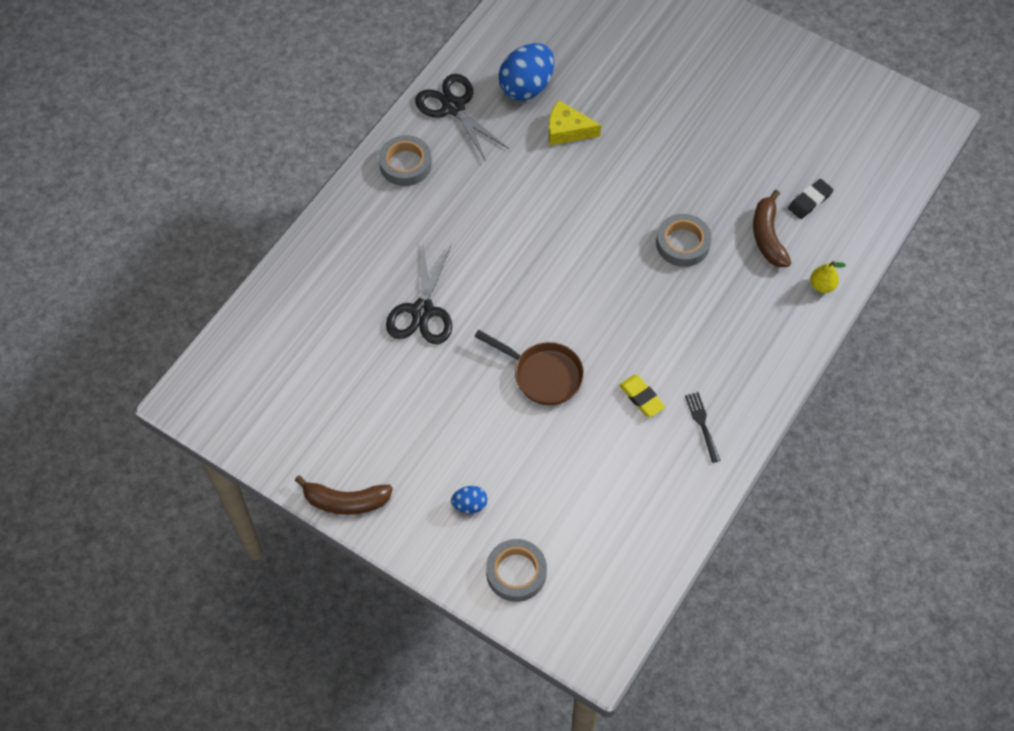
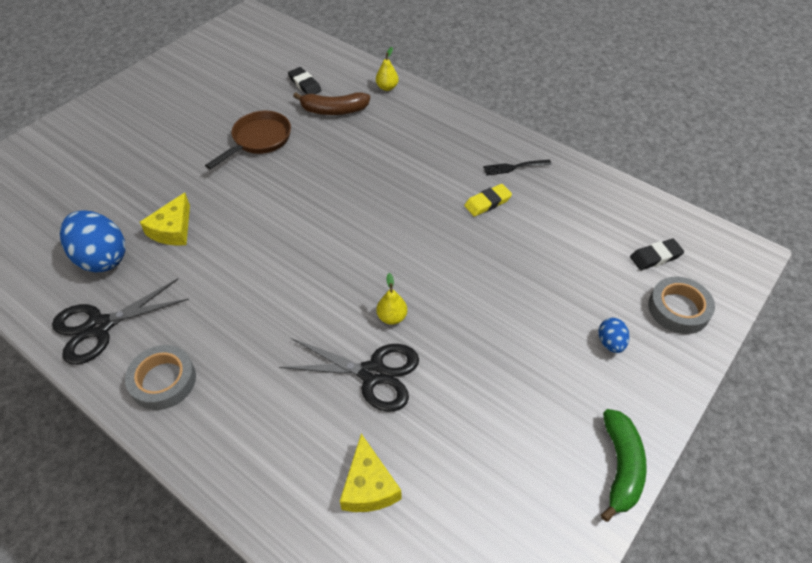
camera: 85 degrees left, 10 degrees down
brown banana [295,475,393,515] -> green banana [601,409,647,522]
brown pan [474,330,584,405] -> brown pan moved to [205,111,291,170]
grey tape [656,214,711,267] -> none
none -> yellow cheese [340,434,401,512]
none -> yellow pear [376,273,407,325]
none -> black eraser [630,239,684,270]

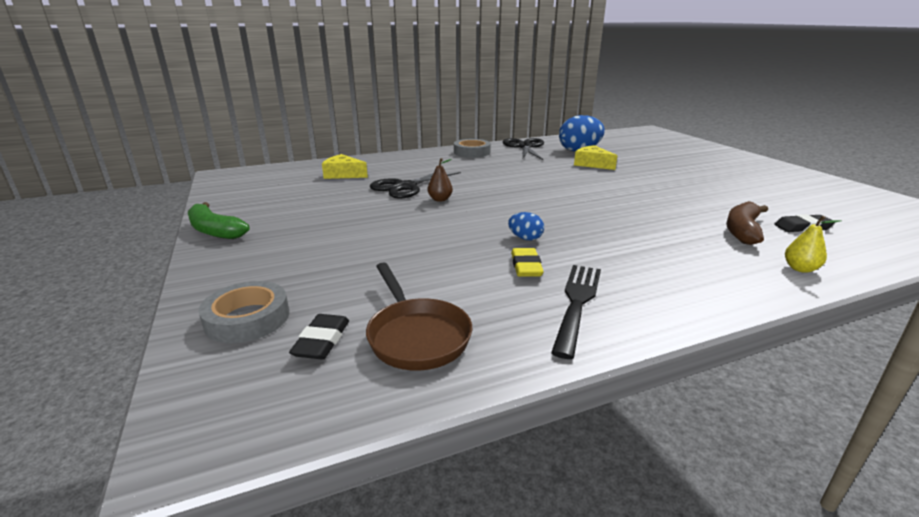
camera: 120 degrees right, 25 degrees down
brown pan [205,111,291,170] -> brown pan moved to [366,262,472,370]
yellow pear [376,273,407,325] -> brown pear [428,158,453,202]
black fork [483,160,551,175] -> black fork [551,265,601,359], size x1.63
blue egg [599,318,629,353] -> blue egg moved to [508,212,544,241]

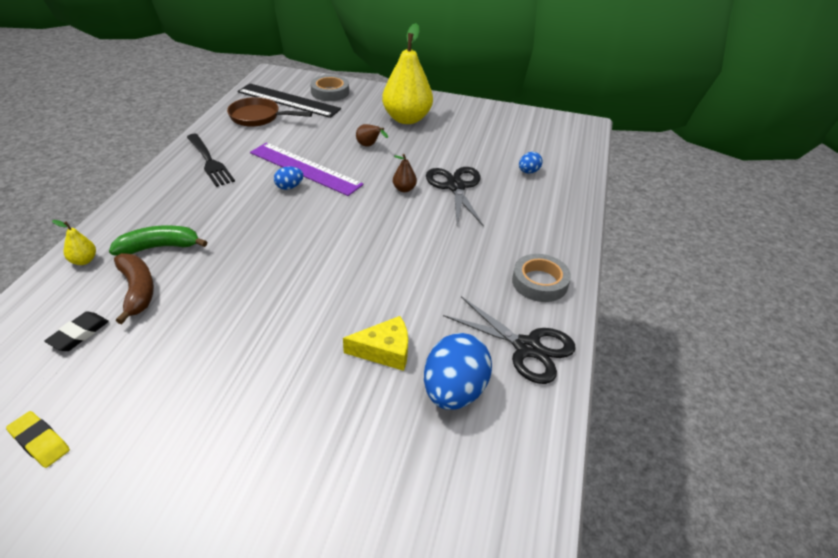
camera: 125 degrees right, 15 degrees up
green banana [188,202,250,239] -> green banana moved to [109,225,207,256]
black eraser [289,314,349,360] -> black ruler [238,83,341,118]
yellow cheese [322,154,368,179] -> blue egg [519,152,542,174]
yellow eraser [511,248,544,277] -> yellow eraser moved to [6,411,70,468]
none -> purple ruler [250,143,364,196]
none -> brown pear [356,124,388,147]
none -> yellow pear [382,23,433,124]

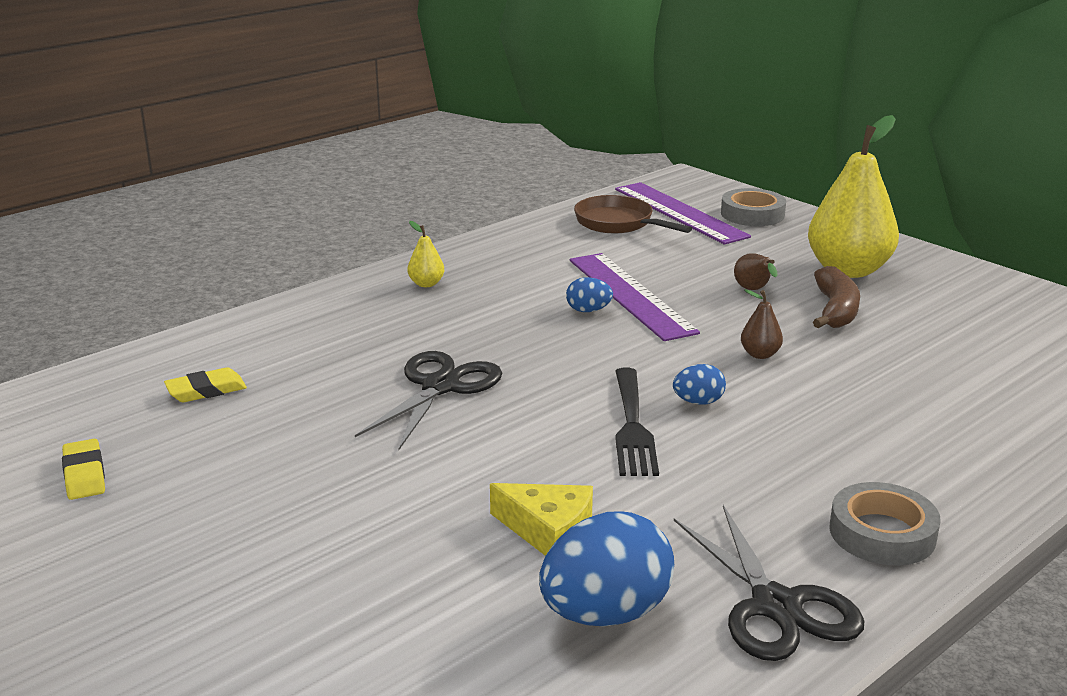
camera: 35 degrees right, 15 degrees down
black eraser [45,311,109,351] -> yellow eraser [164,367,247,402]
yellow pear [52,220,96,265] -> yellow pear moved to [408,221,444,287]
green banana [109,225,207,256] -> none
brown banana [114,253,154,324] -> brown banana moved to [813,266,860,328]
black fork [187,134,235,187] -> black fork moved to [615,368,659,476]
black ruler [238,83,341,118] -> purple ruler [615,182,751,245]
black scissors [426,167,484,227] -> black scissors moved to [355,351,502,450]
blue egg [519,152,542,174] -> blue egg moved to [673,364,726,405]

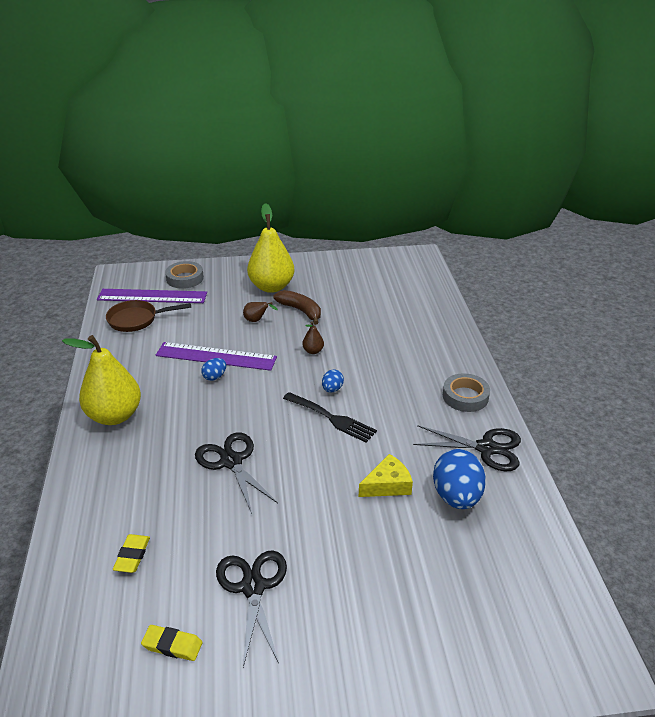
camera: 55 degrees left, 10 degrees up
yellow pear [408,221,444,287] -> yellow pear [62,335,141,425], size x2.43
none -> black scissors [216,550,287,667]

